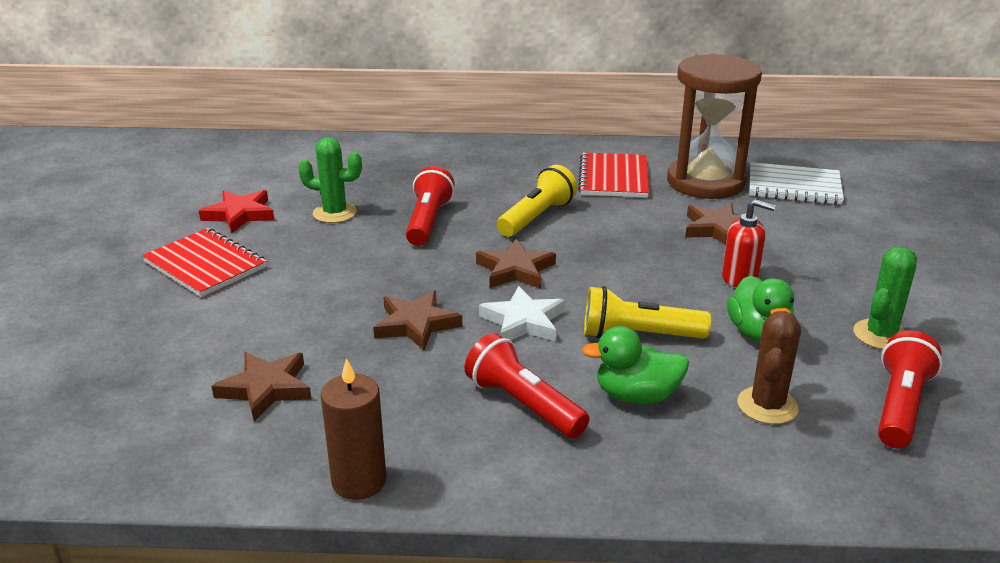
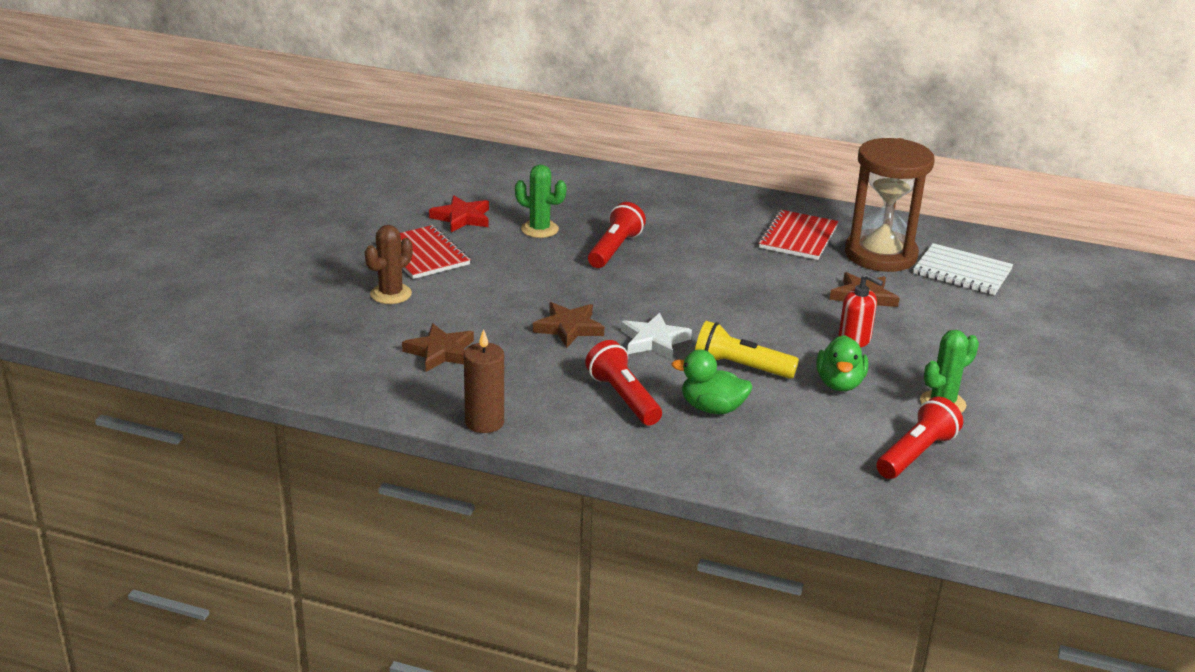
camera: 15 degrees right, 0 degrees up
brown star [476,239,556,289] -> none
yellow flashlight [497,165,577,237] -> none
brown cactus [738,311,801,424] -> brown cactus moved to [365,225,413,304]

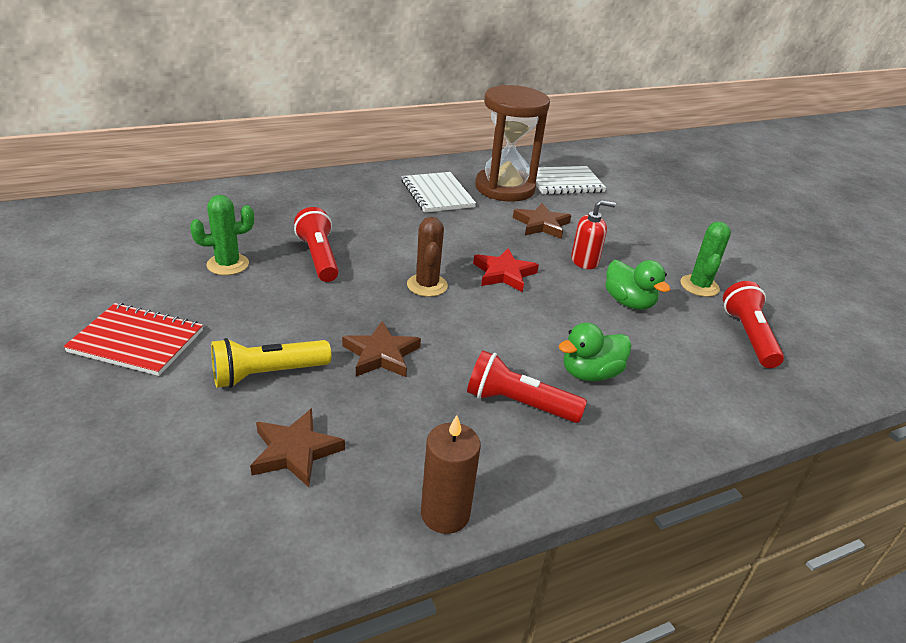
camera: 45 degrees left, 5 degrees up
brown cactus [365,225,413,304] -> brown cactus moved to [407,217,448,297]
red star [429,195,489,232] -> red star moved to [473,248,539,292]
white star [621,313,692,360] -> none
yellow flashlight [695,321,799,379] -> yellow flashlight moved to [211,338,331,388]
red notebook [758,210,838,260] -> white notebook [401,172,476,213]

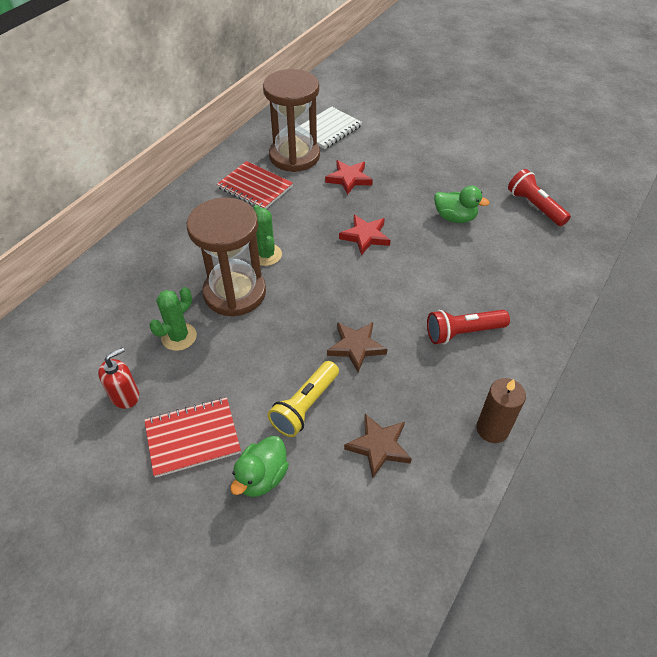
camera: 30 degrees left, 15 degrees up
red flashlight [294,207,339,282] -> brown hourglass [187,197,266,317]
white notebook [401,172,476,213] -> red notebook [217,161,293,209]
brown cactus [407,217,448,297] -> none
brown star [513,203,571,239] -> red star [325,160,373,195]
green duck [559,322,632,381] -> green duck moved to [231,436,289,497]
red soap dispenser [571,200,616,269] -> red soap dispenser moved to [98,347,139,409]
green cactus [680,222,731,297] -> green cactus moved to [253,205,282,266]

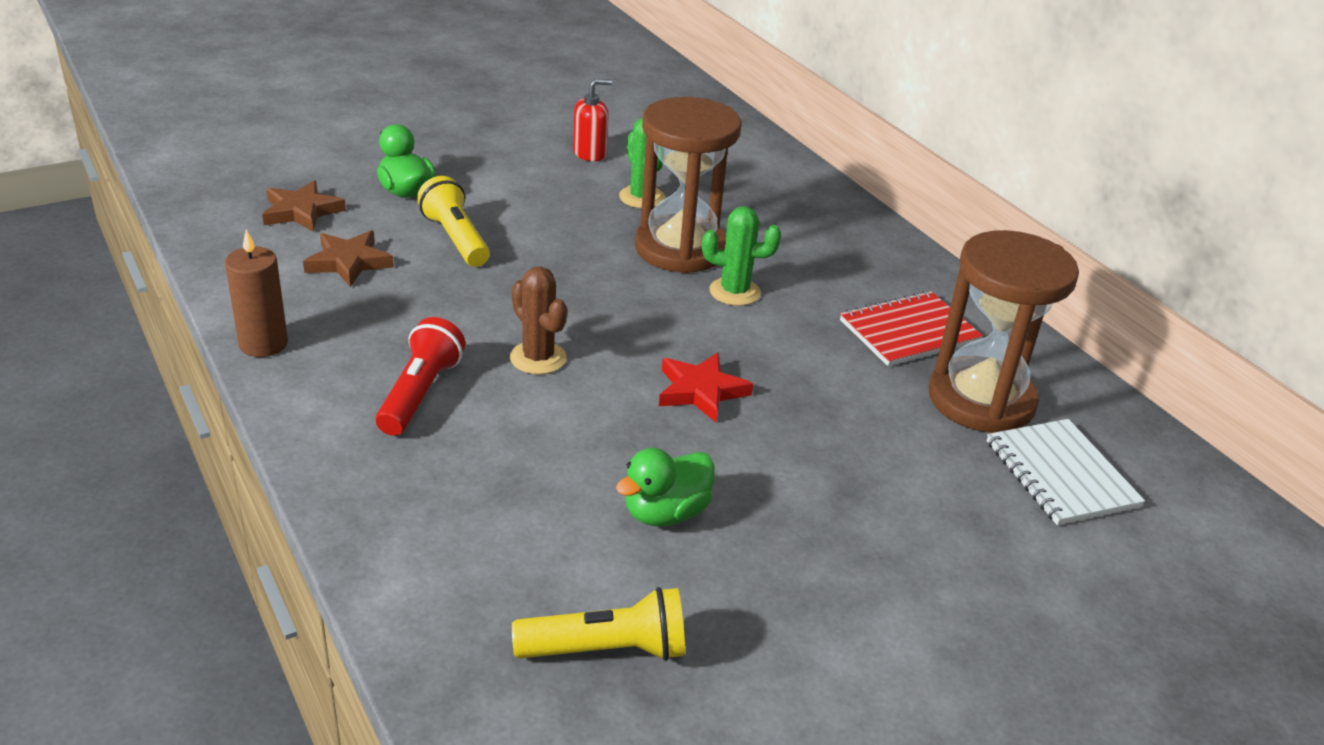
camera: 115 degrees right, 15 degrees down
red soap dispenser [98,347,139,409] -> red soap dispenser turned 105 degrees counterclockwise [573,79,612,161]
red notebook [144,397,241,478] -> none
red star [325,160,373,195] -> none
brown star [327,322,387,372] -> brown star moved to [262,180,346,232]
red flashlight [508,169,571,226] -> yellow flashlight [512,587,685,661]
none -> brown cactus [510,267,567,374]

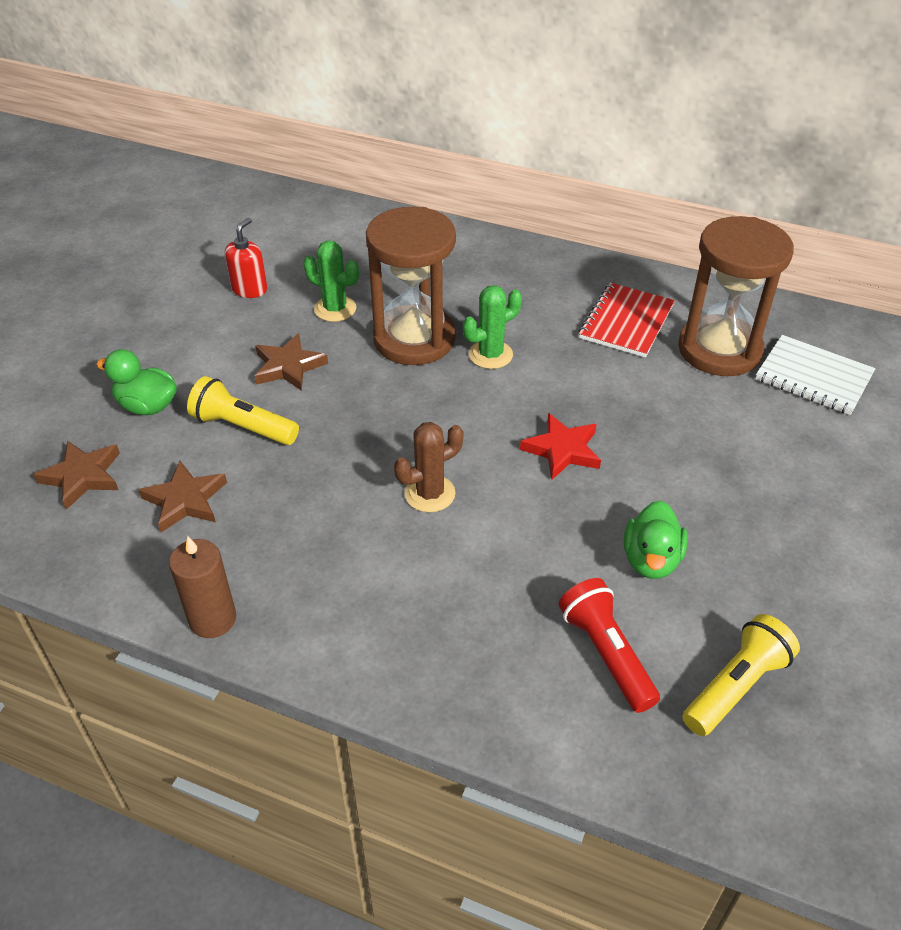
camera: 35 degrees left, 10 degrees up
red flashlight [376,317,466,436] -> red flashlight moved to [559,578,660,713]
brown cactus [510,267,567,374] -> brown cactus turned 45 degrees counterclockwise [394,422,464,513]
none -> brown star [255,333,328,391]

